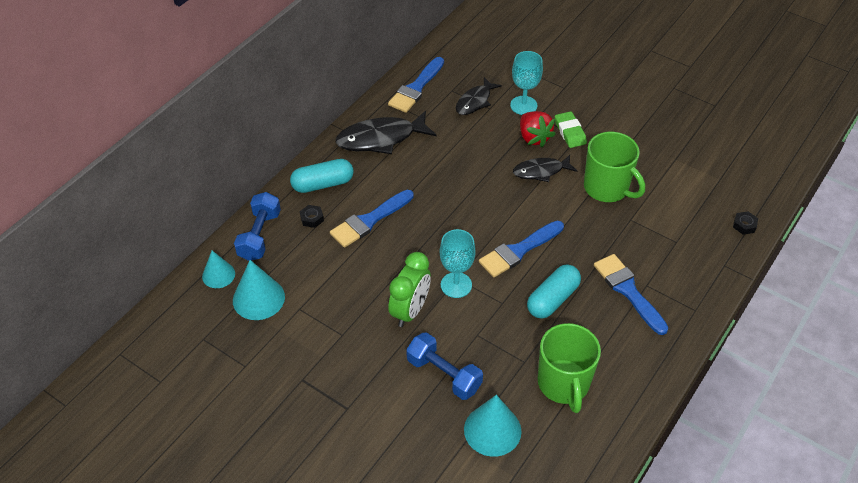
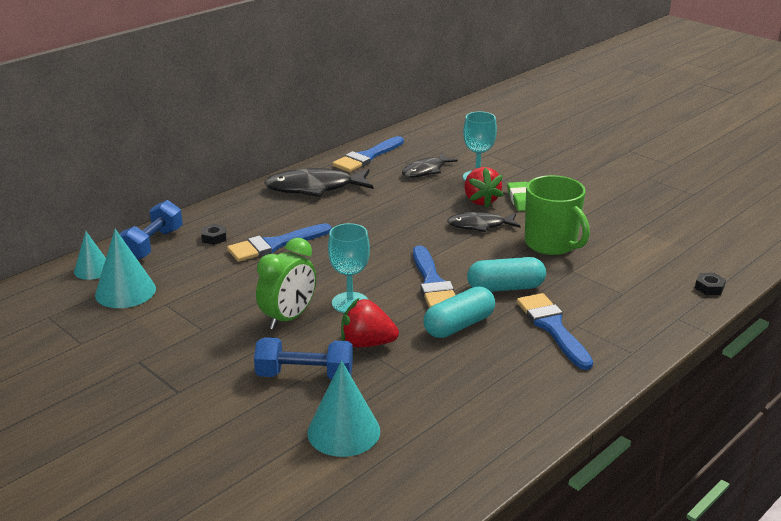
camera: 10 degrees right, 20 degrees down
turquoise capsule [290,159,354,193] -> turquoise capsule moved to [467,257,546,292]
blue dumbbell [406,332,483,400] -> blue dumbbell turned 45 degrees counterclockwise [254,337,353,380]
blue brush [479,221,564,277] -> blue brush turned 75 degrees counterclockwise [413,245,455,308]
green mug [538,323,601,413] -> none
none -> red strawberry [341,298,399,348]

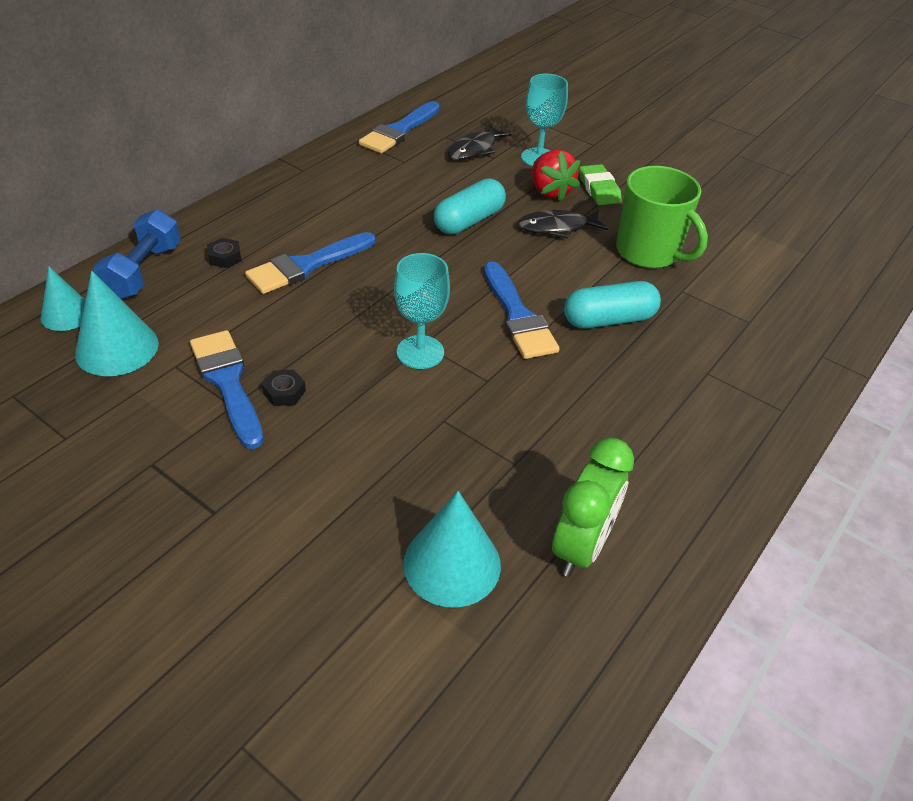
camera: 10 degrees left, 15 degrees up
blue dumbbell [254,337,353,380] -> none
green clock [256,238,316,330] -> green clock moved to [552,438,634,577]
black fish [264,168,373,197] -> none
red strawberry [341,298,399,348] -> none
turquoise capsule [423,287,495,338] -> turquoise capsule moved to [434,178,506,234]
blue brush [517,293,593,370] -> blue brush moved to [190,330,263,449]
black nut [695,273,726,295] -> black nut moved to [262,370,306,406]

